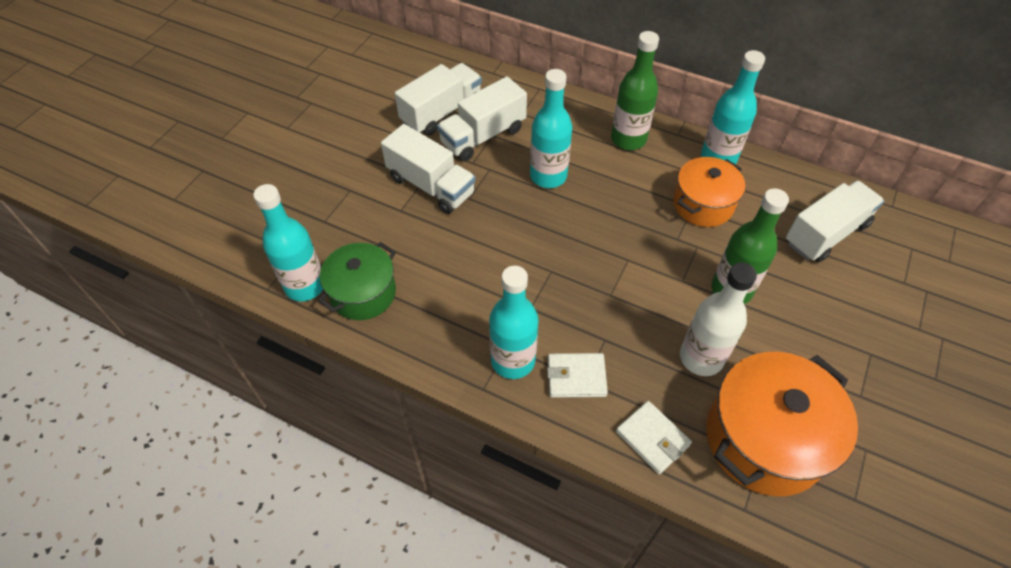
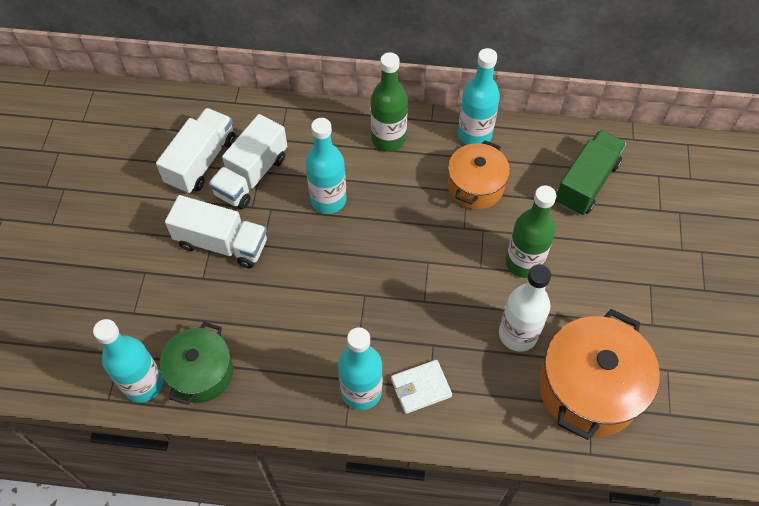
camera: 20 degrees left, 5 degrees up
white wallet [616,401,692,474] -> none
white truck [786,180,884,262] -> green truck [555,130,626,215]

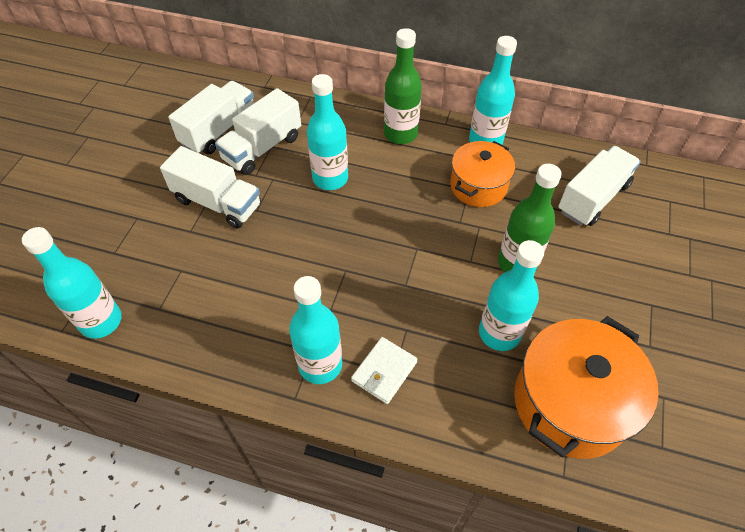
camera: 10 degrees right, 5 degrees down
green pot [160,322,233,405] -> none
white wallet [391,360,452,414] -> white wallet turned 45 degrees counterclockwise [351,337,418,404]
white bottle [499,264,551,352] -> turquoise bottle [479,240,544,351]
green truck [555,130,626,215] -> white truck [558,146,641,226]

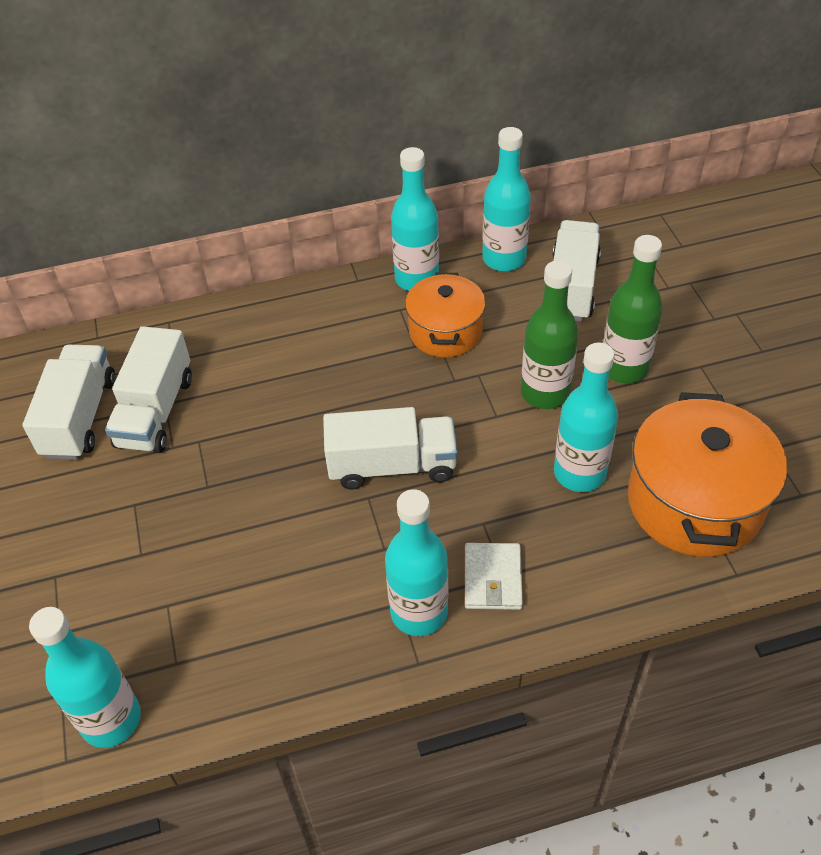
camera: 30 degrees left, 5 degrees down
white truck [160,146,261,228] -> white truck moved to [323,407,458,490]
turquoise bottle [307,74,348,190] -> turquoise bottle moved to [482,127,531,272]
green bottle [384,28,422,144] -> green bottle moved to [603,235,663,384]

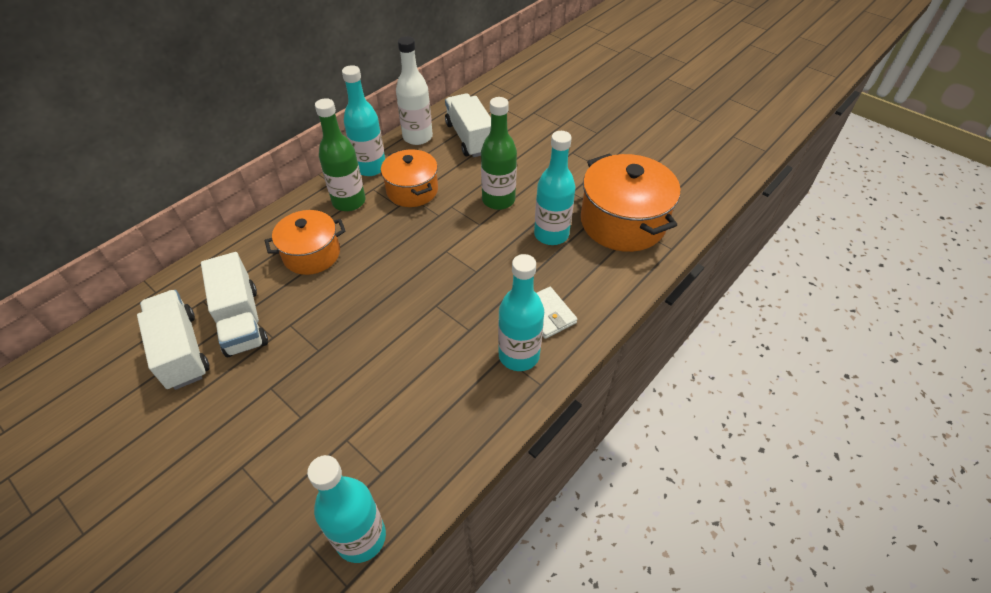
camera: 35 degrees left, 0 degrees up
white truck [323,407,458,490] -> none
turquoise bottle [482,127,531,272] -> white bottle [396,36,433,145]
green bottle [603,235,663,384] -> green bottle moved to [315,98,366,211]
none -> orange pot [265,210,346,275]

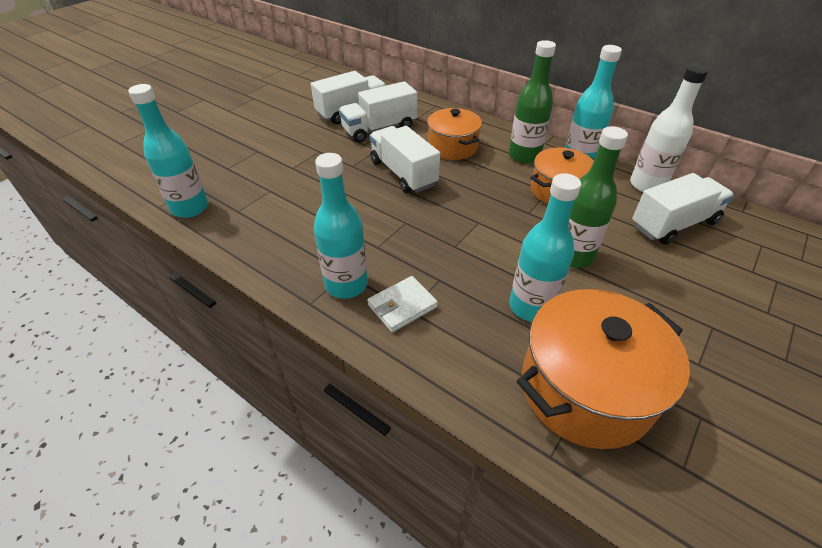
camera: 85 degrees right, 5 degrees down
none -> white truck [369,126,440,193]

